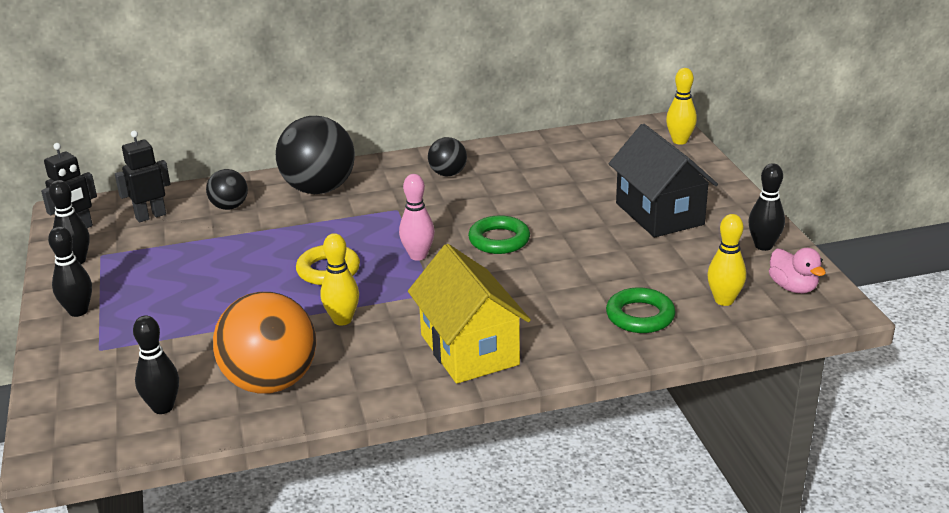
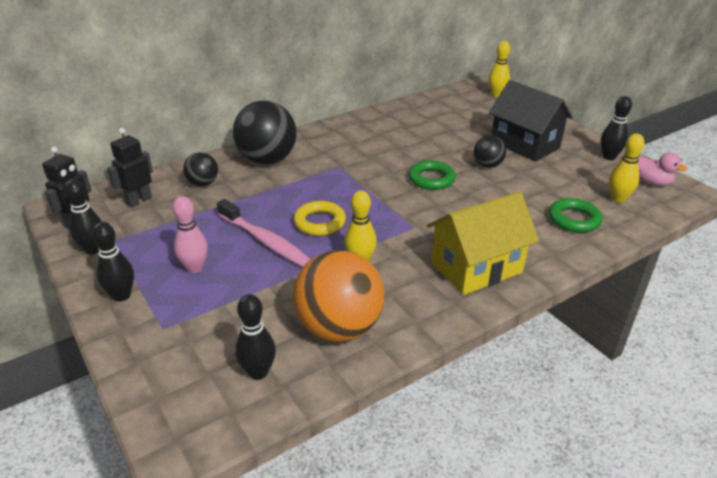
camera: 20 degrees left, 5 degrees up
pink bowling pin [399,174,435,261] -> pink bowling pin moved to [173,196,208,273]
yellow house [408,244,531,384] -> yellow house turned 75 degrees counterclockwise [427,192,539,295]
black ball [428,137,467,177] -> black ball moved to [473,135,506,168]
none -> pink toothbrush [217,199,311,267]

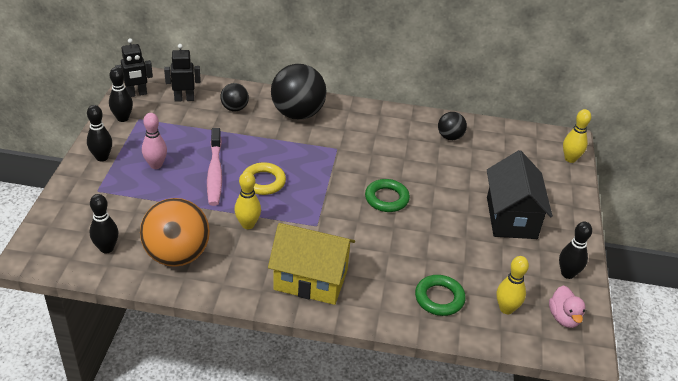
camera: 40 degrees right, 5 degrees up
black ball [473,135,506,168] -> black ball moved to [438,112,467,140]

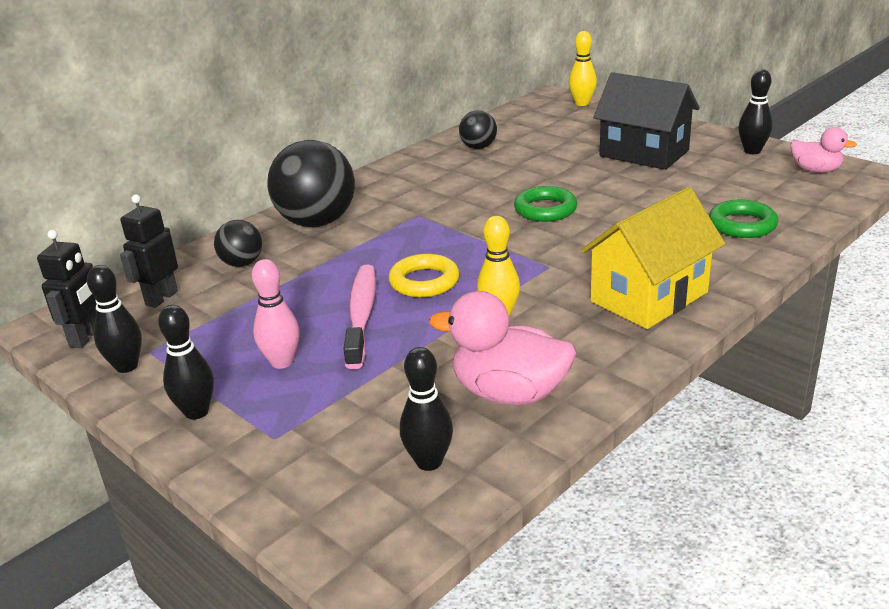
camera: 50 degrees left, 10 degrees down
orange ball [140,198,210,267] -> pink duck [429,291,576,405]
pink toothbrush [207,128,222,206] -> pink toothbrush turned 120 degrees counterclockwise [343,265,376,369]
yellow bowling pin [497,256,529,314] -> none

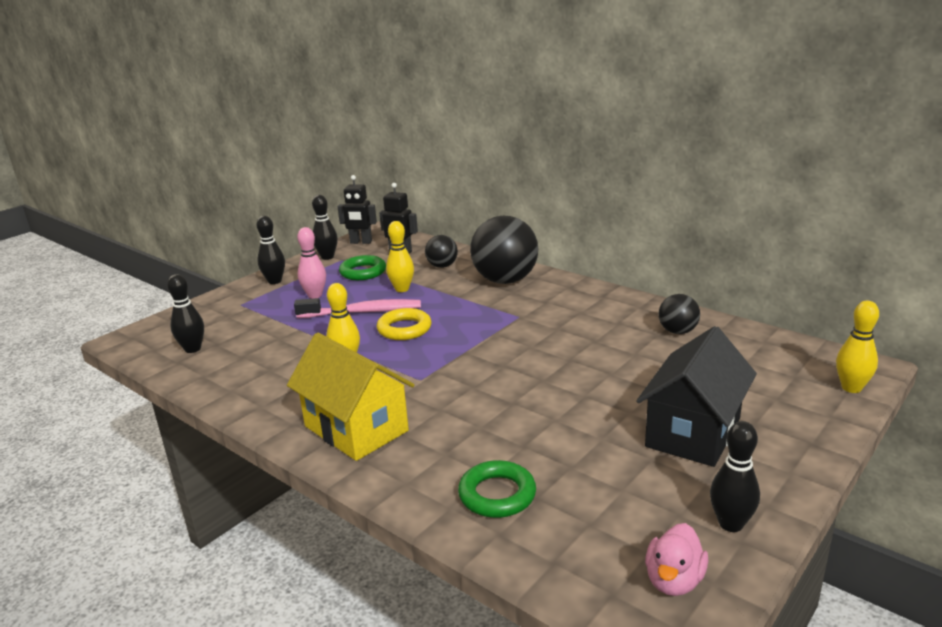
camera: 85 degrees right, 5 degrees down
pink duck [429,291,576,405] -> none
green ring [514,186,577,222] -> green ring moved to [339,255,386,280]
none -> yellow bowling pin [386,221,414,292]

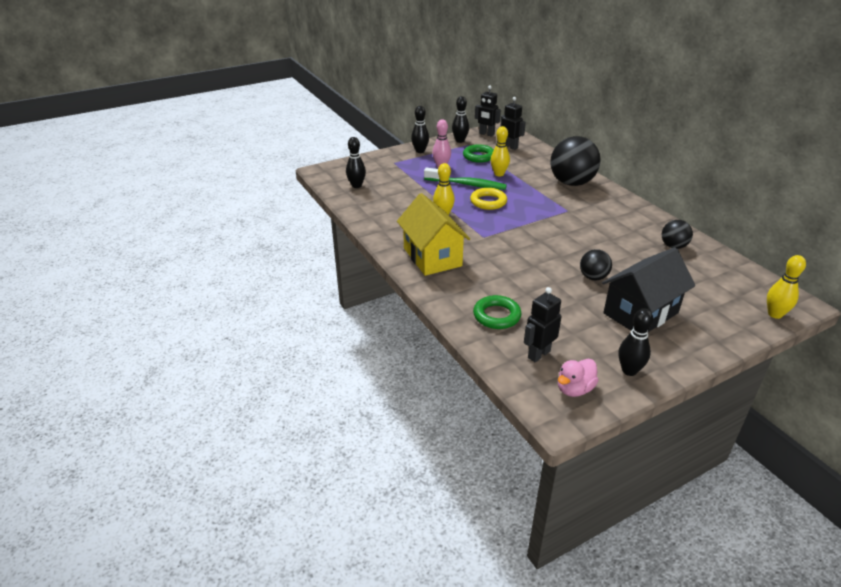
camera: 20 degrees right, 10 degrees up
pink toothbrush [294,298,421,318] -> green toothbrush [424,168,507,190]
black ball [425,235,458,268] -> black ball moved to [580,249,612,280]
none -> black robot [524,287,561,363]

